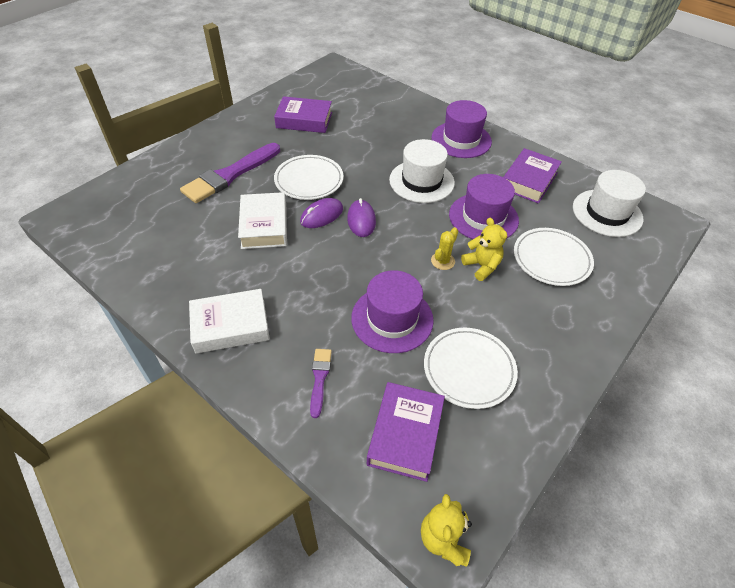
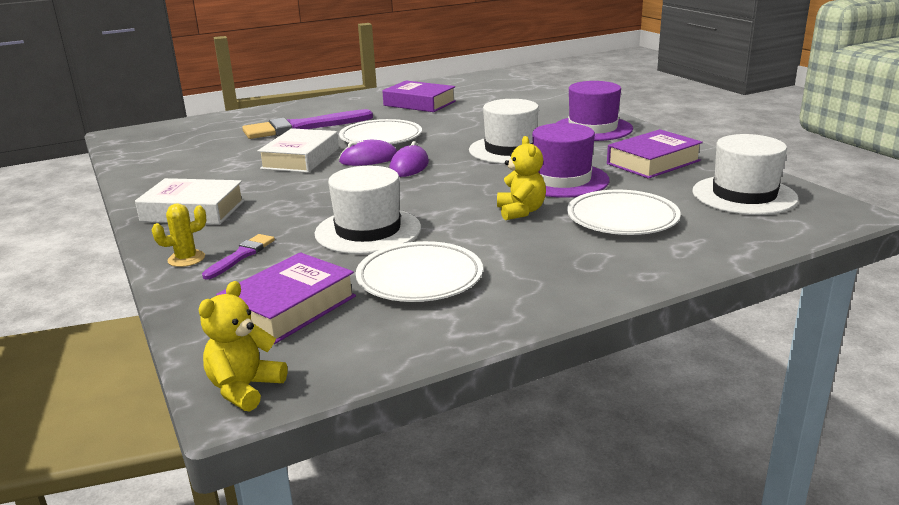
camera: 25 degrees right, 25 degrees down
purple hat [351,270,434,353] -> white hat [315,166,421,254]
yellow cactus [431,227,458,270] -> yellow cactus moved to [152,203,206,267]

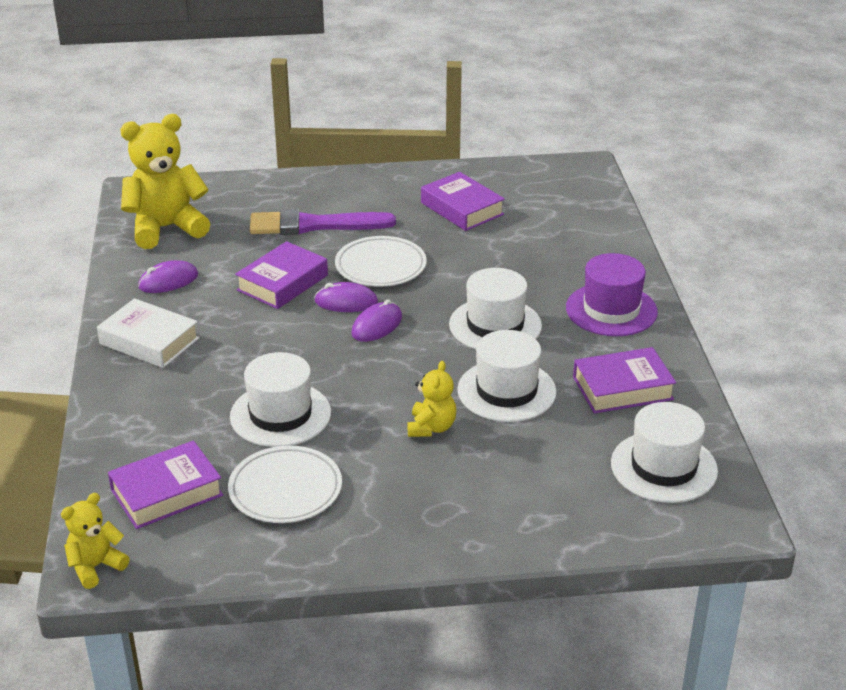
camera: 20 degrees right, 10 degrees up
yellow cactus [152,203,206,267] -> none
purple brush [202,234,275,280] -> none
white book [258,128,339,173] -> purple book [235,241,328,309]
purple hat [532,123,610,198] -> white hat [457,330,557,422]
white plate [567,189,681,235] -> none
none -> yellow teddy bear [120,114,210,249]
none -> purple mouse [138,260,198,293]

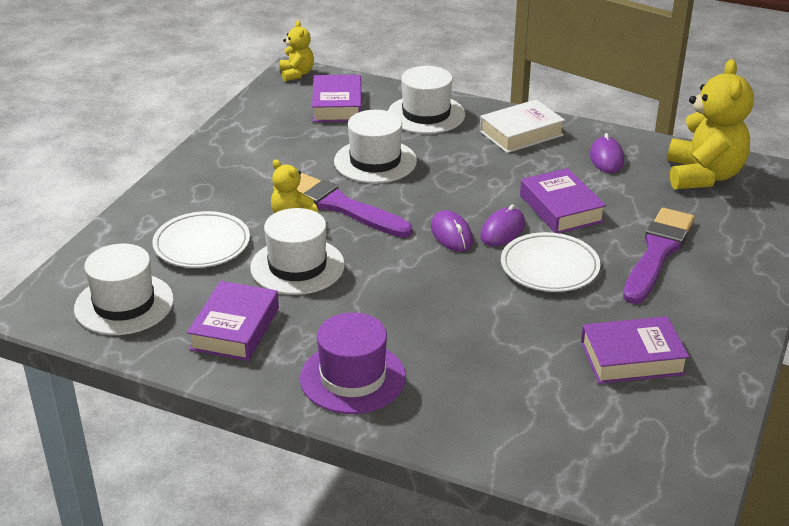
camera: 120 degrees right, 0 degrees up
white plate [228,446,342,523] -> white plate moved to [152,211,250,268]
white hat [449,268,542,349] -> white hat moved to [388,66,465,134]
none -> purple brush [297,173,412,238]

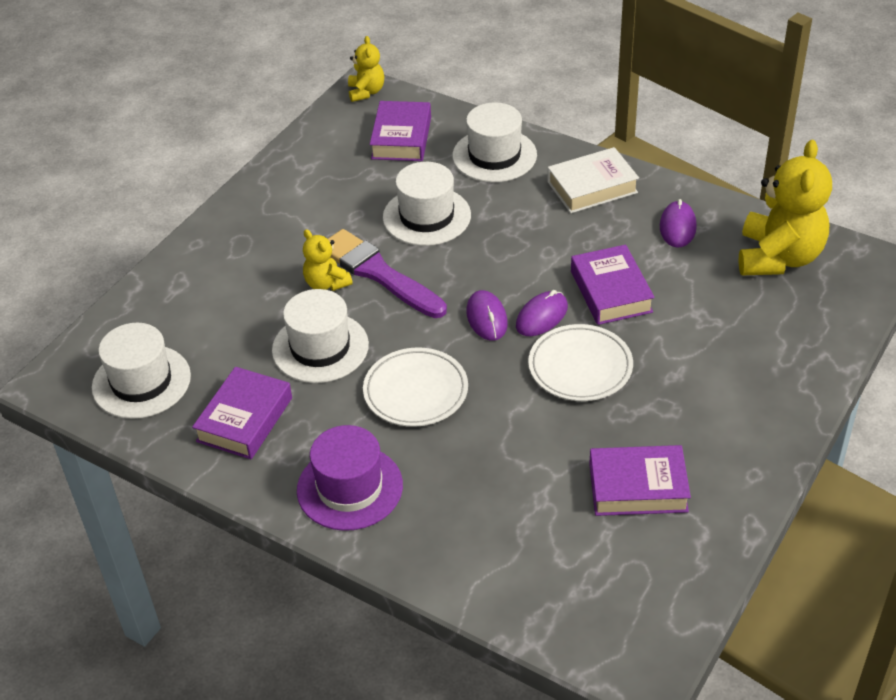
camera: 10 degrees right, 10 degrees up
white plate [152,211,250,268] -> white plate moved to [363,347,468,427]
purple brush [623,208,695,304] -> none

